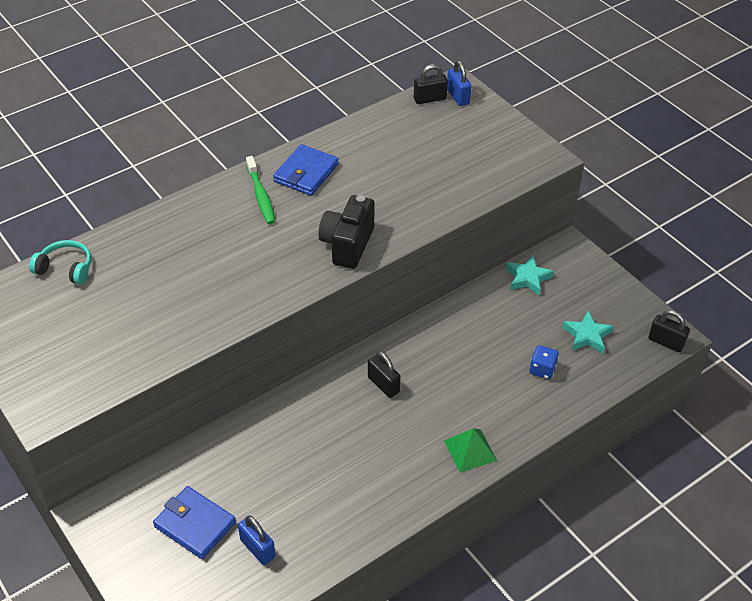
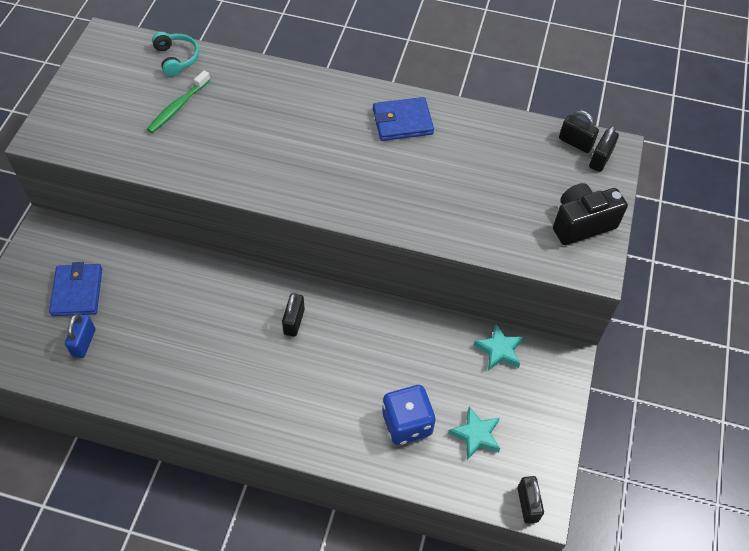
camera: 50 degrees right, 10 degrees up
green toothbrush [246,156,275,224] -> green toothbrush moved to [147,70,210,133]
black camera [318,195,375,269] -> black camera moved to [553,183,628,245]
green pyramid [444,428,497,472] -> none
blue padlock [447,61,471,106] -> black padlock [589,126,619,172]
blue dice [529,345,559,379] -> blue dice [382,385,436,445], size x1.77

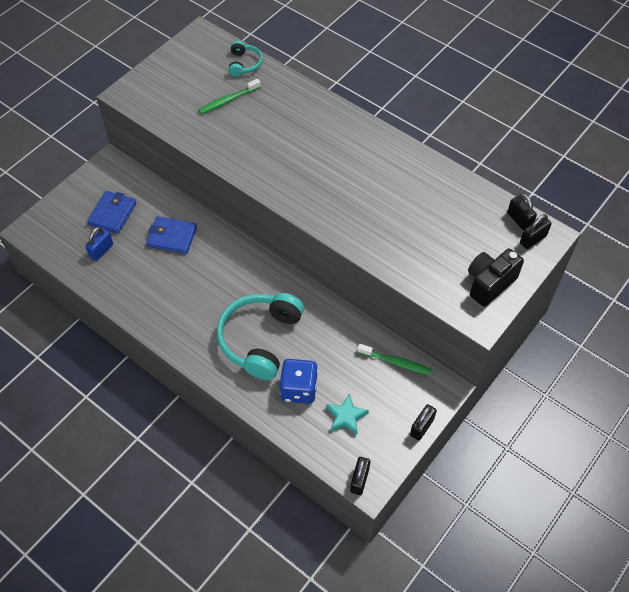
camera: 25 degrees right, 0 degrees up
black padlock [282,293,305,337] -> black padlock moved to [410,404,437,440]
blue wallet [373,97,434,141] -> blue wallet moved to [146,216,197,254]
turquoise star [473,324,524,371] -> green toothbrush [358,344,432,375]
black camera [553,183,628,245] -> black camera turned 45 degrees counterclockwise [468,249,524,307]
none -> turquoise headphones [217,293,304,380]

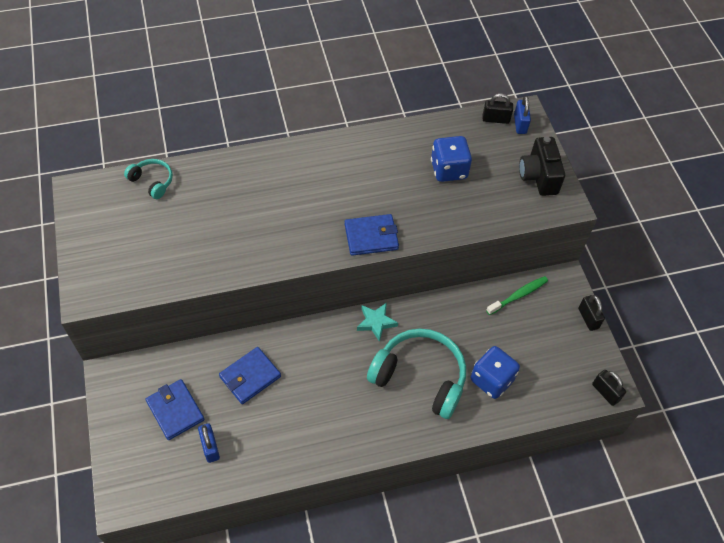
camera: 55 degrees left, 0 degrees up
green toothbrush [198,79,261,114] -> none
turquoise headphones [217,293,304,380] -> turquoise headphones turned 150 degrees clockwise [367,328,466,419]
turquoise star [326,393,369,435] -> turquoise star moved to [357,303,398,342]
black padlock [520,214,552,249] -> blue padlock [514,96,531,134]
none -> blue wallet [345,214,399,256]
none -> blue dice [431,136,472,182]

